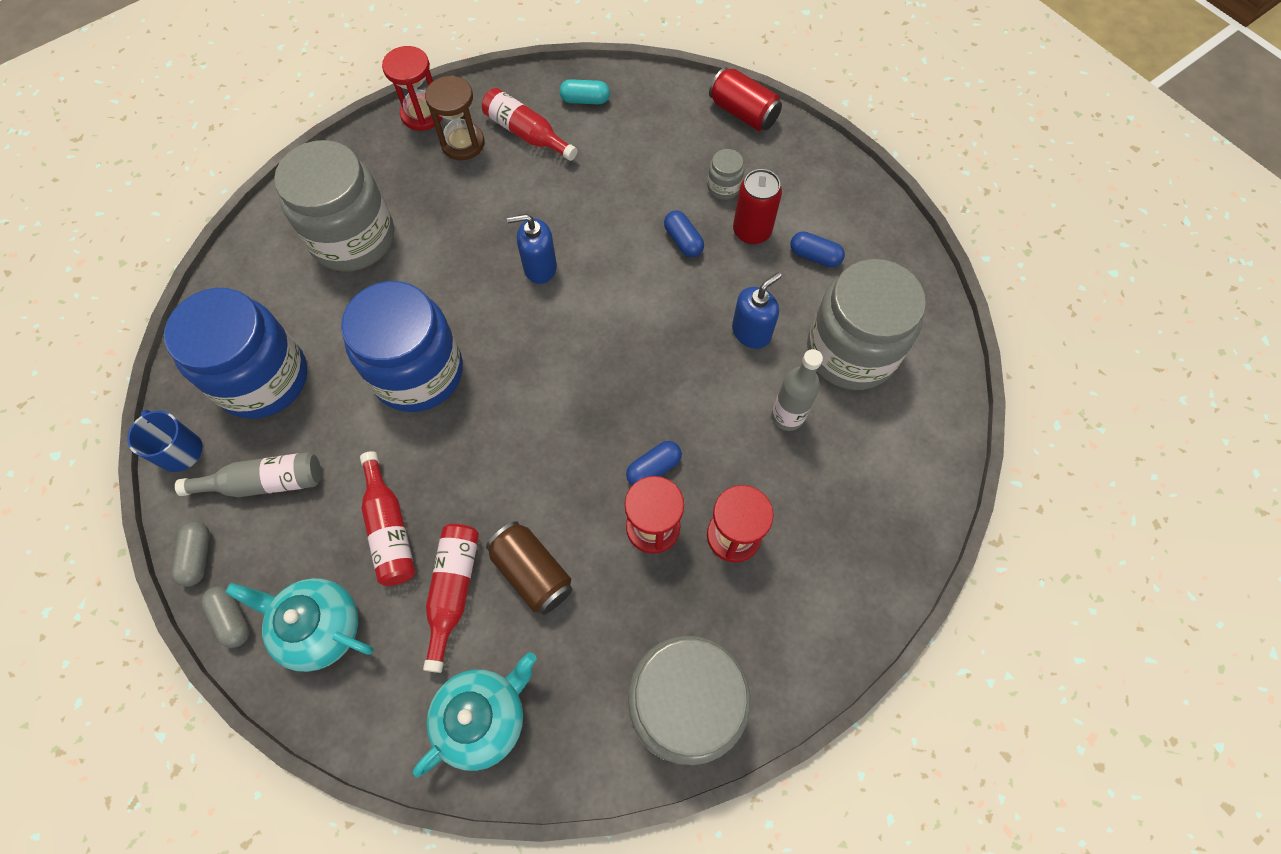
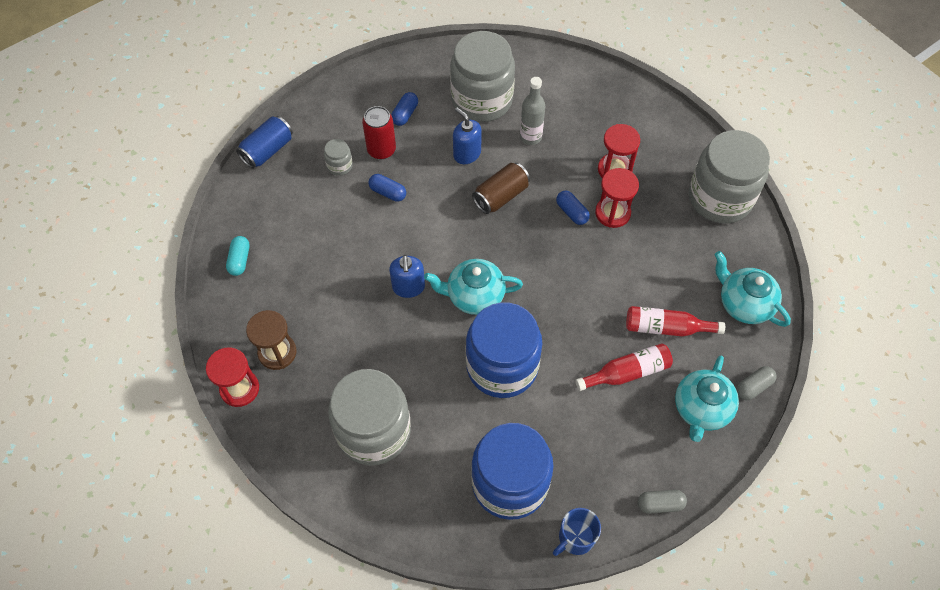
camera: 90 degrees left, 5 degrees down
grey bottle [175,452,321,497] -> none
grey capsule [201,586,250,648] -> grey capsule moved to [736,366,776,400]
red bottle [482,88,577,161] -> none
brown can [486,521,572,615] -> brown can moved to [472,163,530,214]
blue capsule [664,210,704,257] -> blue capsule turned 60 degrees clockwise [368,174,406,202]
red can [709,67,782,131] -> blue can [236,116,293,169]
none -> turquoise teapot [424,259,523,315]

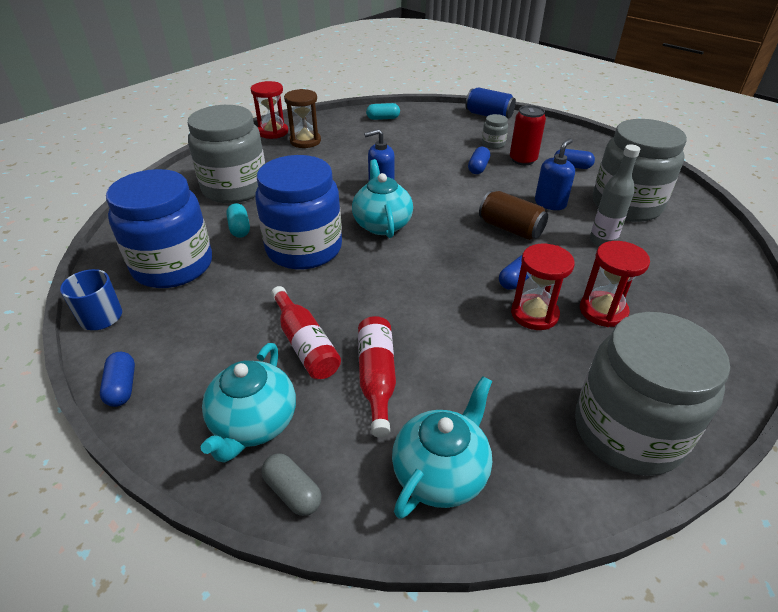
camera: 80 degrees right, 20 degrees down
grey capsule [638,490,687,514] -> blue capsule [100,352,135,407]
turquoise teapot [675,356,739,442] -> turquoise teapot turned 90 degrees counterclockwise [201,343,296,463]
none -> turquoise capsule [226,203,250,238]

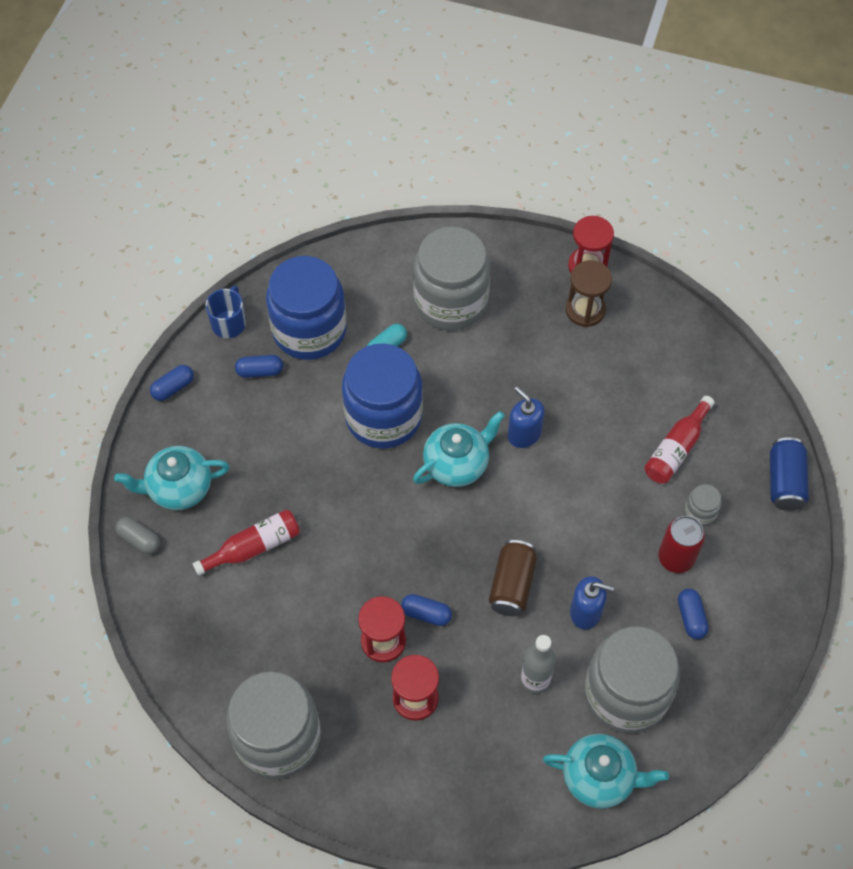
camera: 65 degrees right, 20 degrees up
grey capsule [261,453,322,516] -> grey capsule turned 75 degrees counterclockwise [115,517,160,554]
red bottle [271,286,341,379] -> red bottle moved to [644,396,715,483]
turquoise capsule [366,103,400,120] -> none
turquoise teapot [392,376,492,519] -> turquoise teapot moved to [543,734,669,809]
blue capsule [468,147,490,174] -> blue capsule moved to [235,355,283,378]

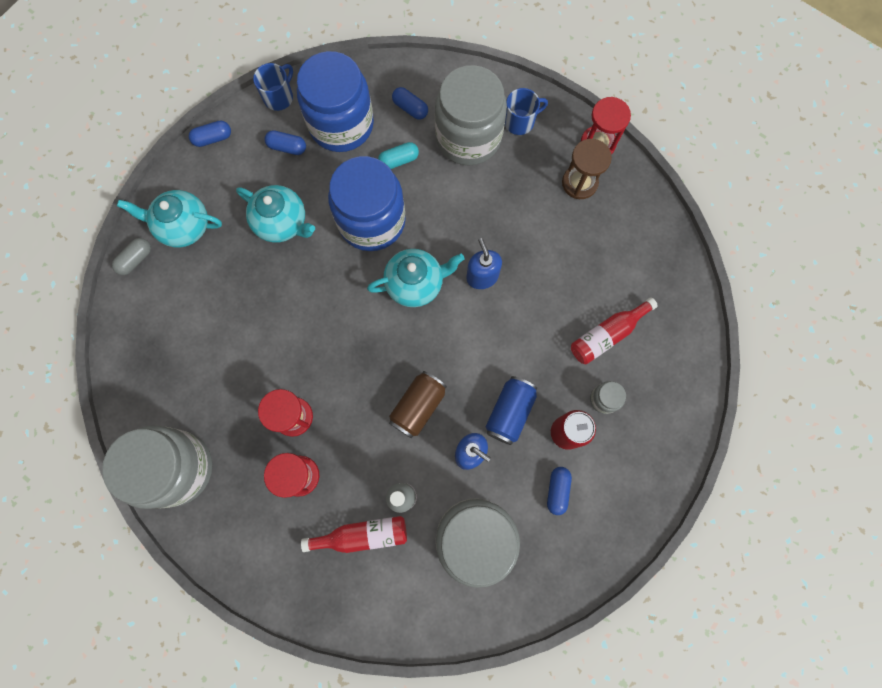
camera: 20 degrees right, 15 degrees up
grey capsule [115,517,160,554] -> grey capsule turned 75 degrees clockwise [112,238,151,275]
red bottle [193,509,300,576] -> red bottle moved to [301,516,407,553]
blue capsule [401,594,452,626] -> blue capsule moved to [392,87,428,120]
turquoise teapot [543,734,669,809] -> turquoise teapot moved to [236,185,315,243]
blue can [770,437,809,511] -> blue can moved to [486,376,537,445]
none -> blue mug [505,88,548,135]

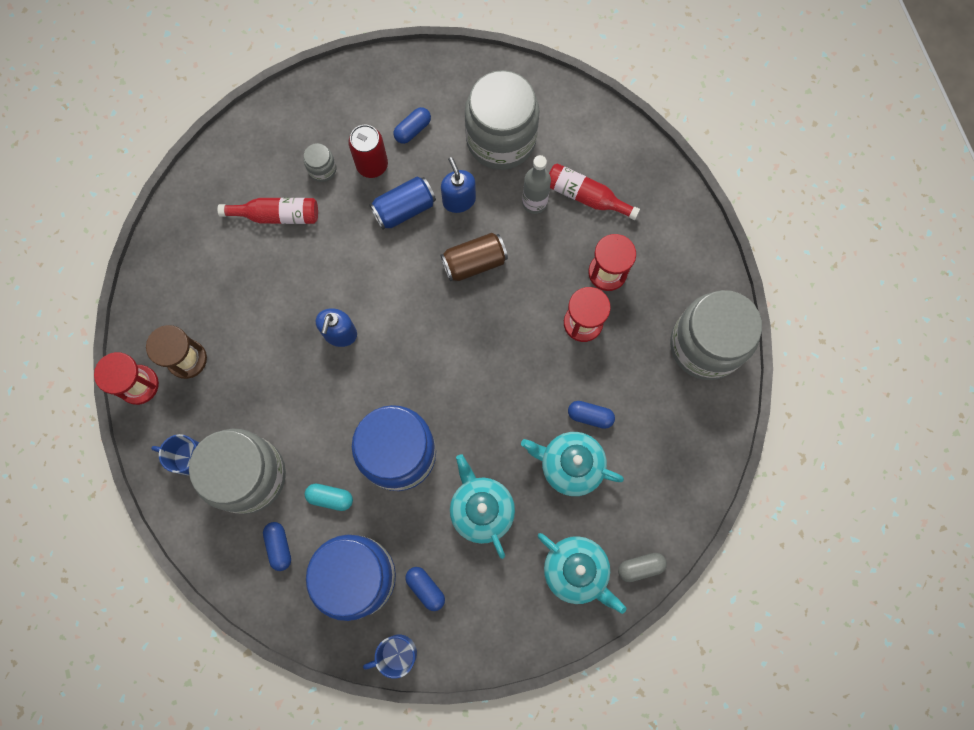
camera: 145 degrees left, 0 degrees up
blue capsule [189,120,231,147] -> blue capsule moved to [568,401,615,429]
turquoise teapot [367,249,464,307] -> turquoise teapot moved to [521,432,624,496]

